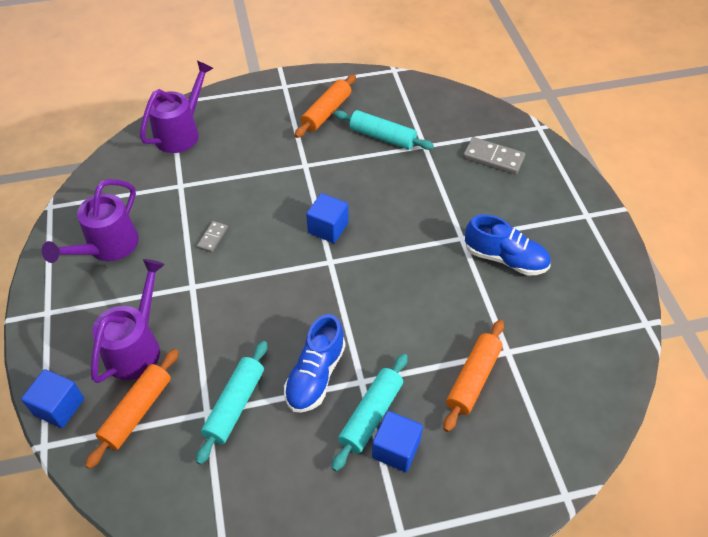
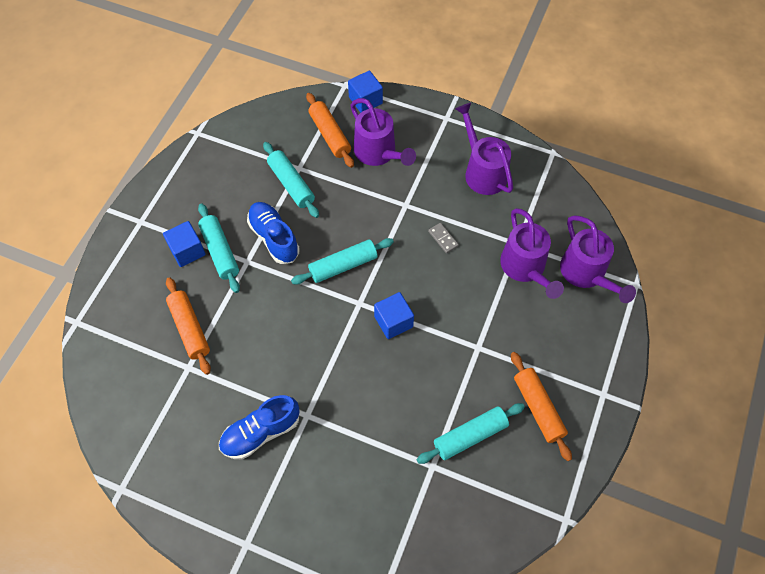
camera: 125 degrees right, 10 degrees up
grey domino [463,137,525,175] -> none
none -> turquoise rolling pin [291,238,394,285]
none -> purple watering can [500,208,564,299]

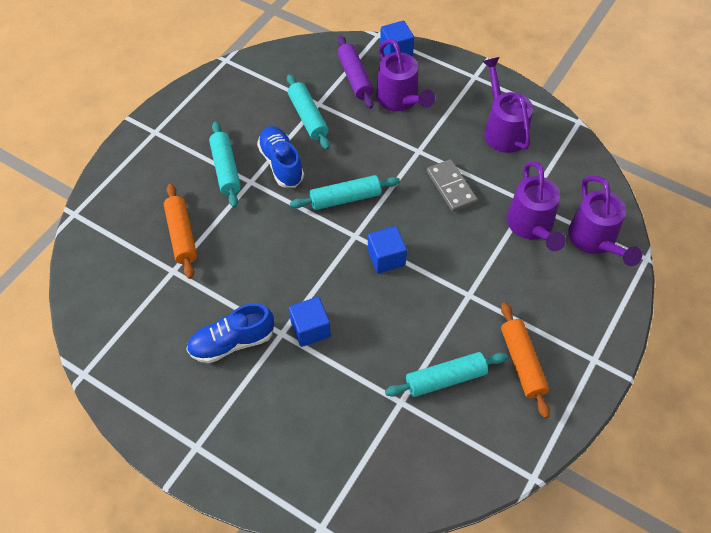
camera: 10 degrees right, 5 degrees down
blue cube [163,221,206,267] -> blue cube moved to [289,297,331,347]
orange rolling pin [306,93,354,168] -> purple rolling pin [337,36,374,109]
grey domino [428,223,459,253] -> grey domino [427,159,477,212], size x1.75

